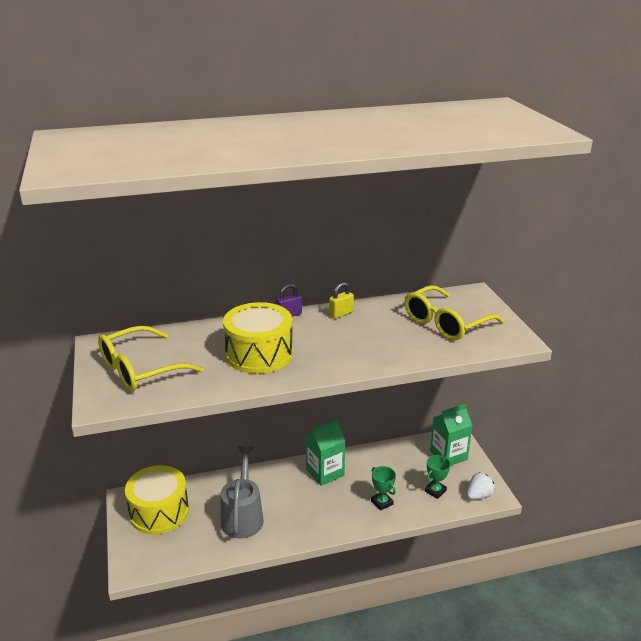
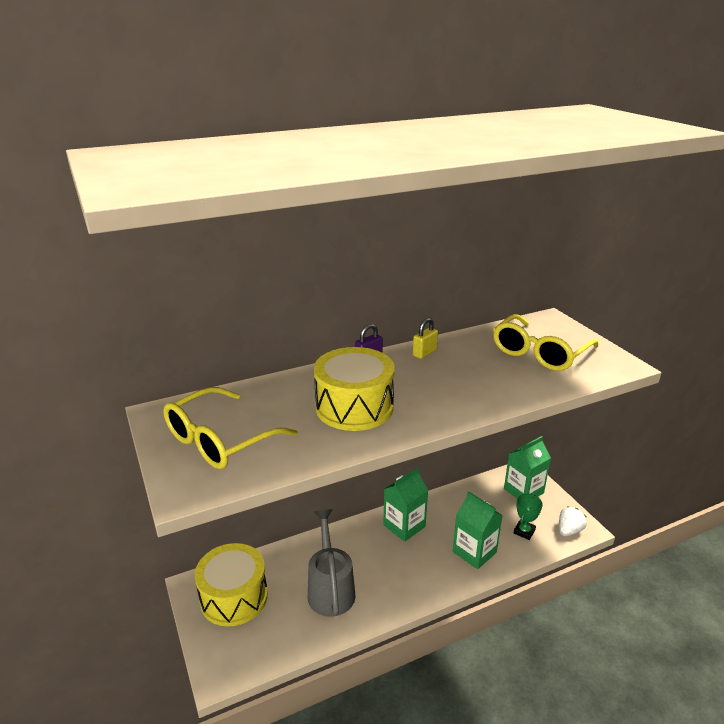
camera: 10 degrees left, 0 degrees up
green trophy [371,466,396,511] -> green carton [453,491,503,569]

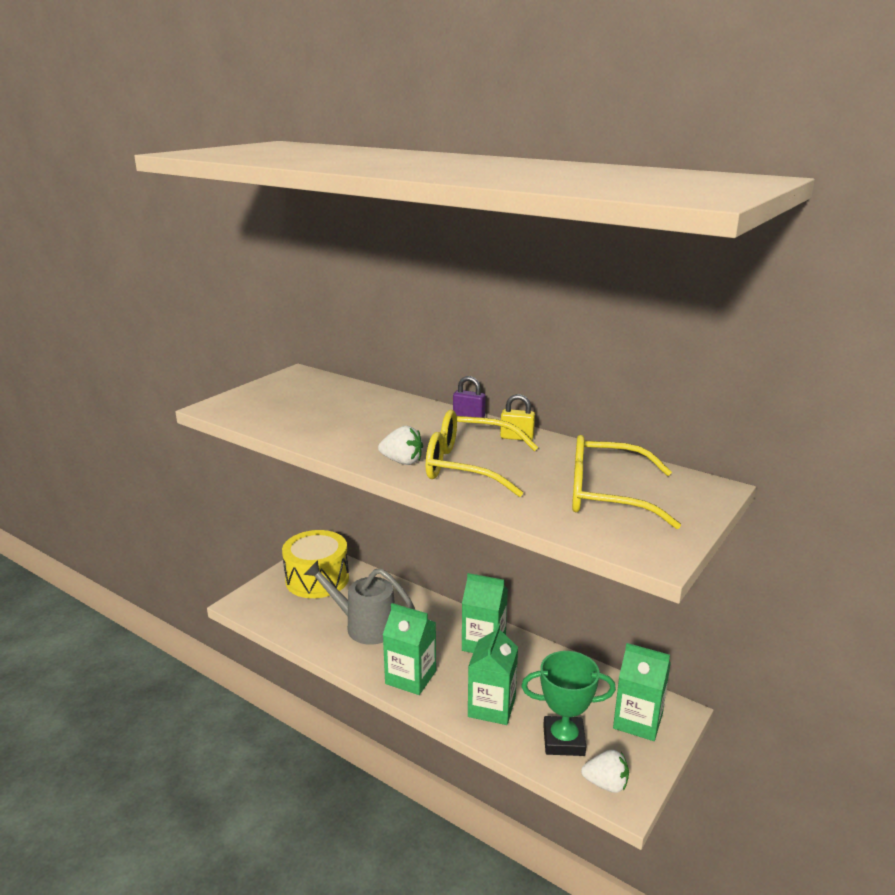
camera: 60 degrees right, 5 degrees down
yellow glasses [163,387,298,469] -> yellow glasses moved to [426,410,538,497]
grey watering can [308,509,356,617] -> grey watering can turned 120 degrees counterclockwise [304,560,415,645]
yellow drum [314,347,395,431] -> none
green trophy [514,494,543,540] -> green trophy [521,651,616,756], size x1.66
none -> white strawberry [378,426,423,465]
none -> green carton [383,603,436,695]

